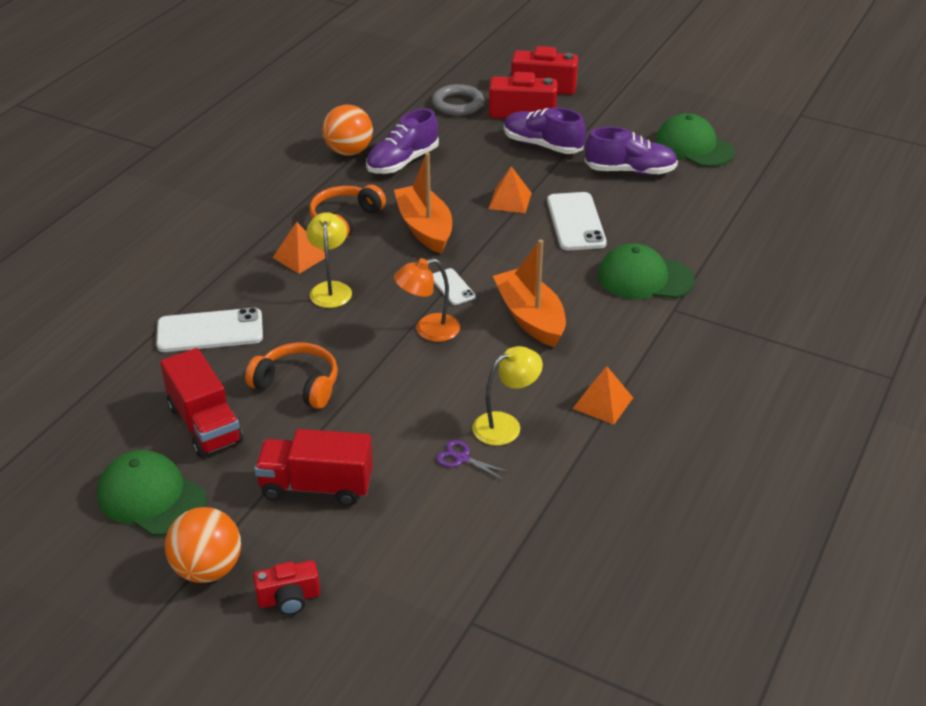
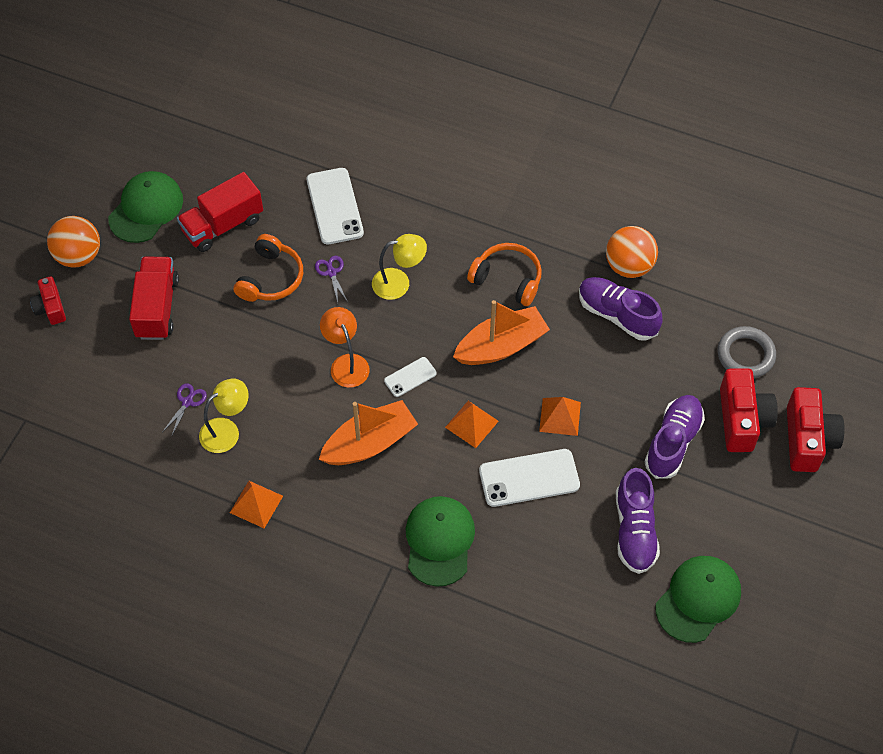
camera: 85 degrees right, 20 degrees up
orange pyramid [273,222,325,274] -> orange pyramid moved to [445,401,499,448]
yellow lamp [472,346,543,446] -> yellow lamp turned 90 degrees counterclockwise [199,379,249,453]
none -> purple scissors [315,256,348,303]

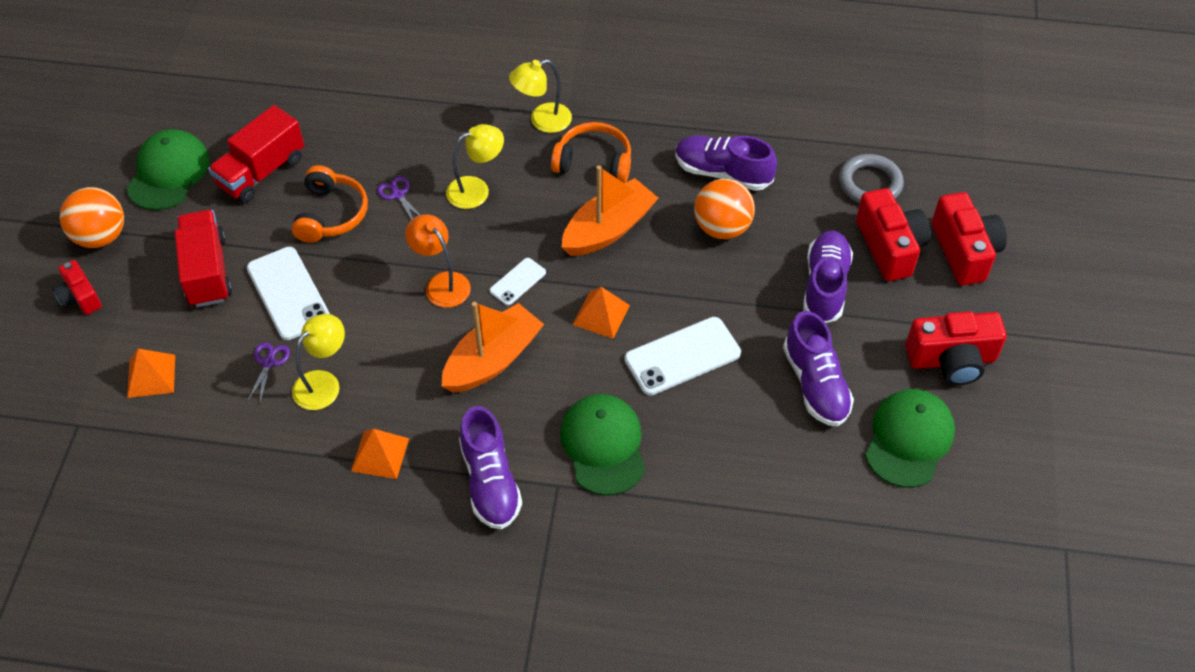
camera: 15 degrees left, 5 degrees down
white phone [307,168,364,244] -> white phone moved to [247,247,330,340]
orange pyramid [539,397,581,436] -> orange pyramid moved to [127,349,175,398]
orange ball [606,226,658,278] -> orange ball moved to [694,179,755,239]
none -> purple shoe [459,406,522,530]
none -> yellow lamp [509,59,572,133]
none -> red camera [905,311,1007,385]

